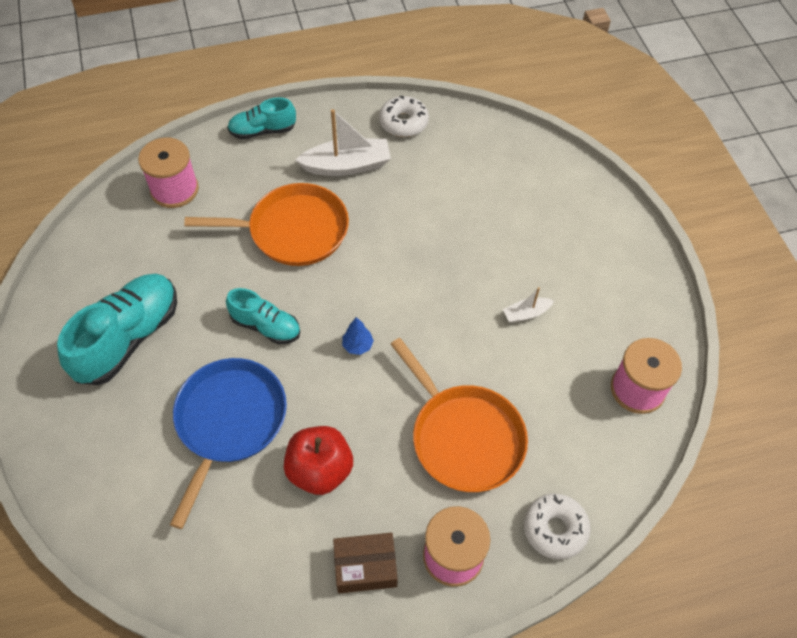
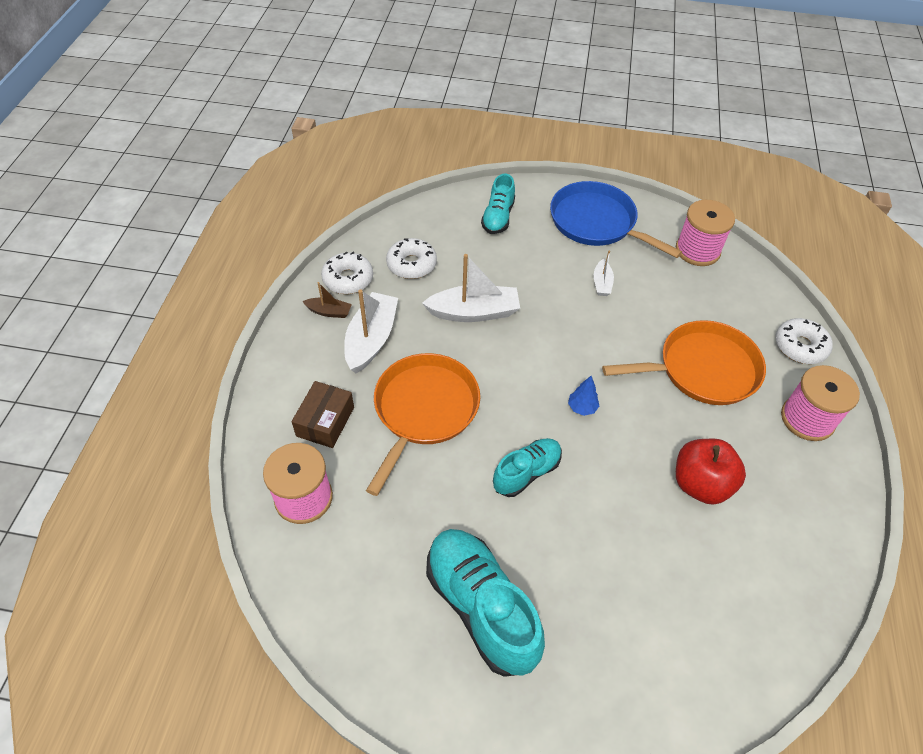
camera: 65 degrees left, 5 degrees down
blue pan [170,358,287,529] -> blue pan moved to [550,181,682,258]
turquoise shoe [227,97,296,139] -> turquoise shoe moved to [481,174,515,234]
brown box [333,533,398,593] -> brown box moved to [292,381,354,448]
none -> brown boat [302,282,352,318]
none -> white donut [386,238,437,279]
none -> white boat [422,254,520,322]

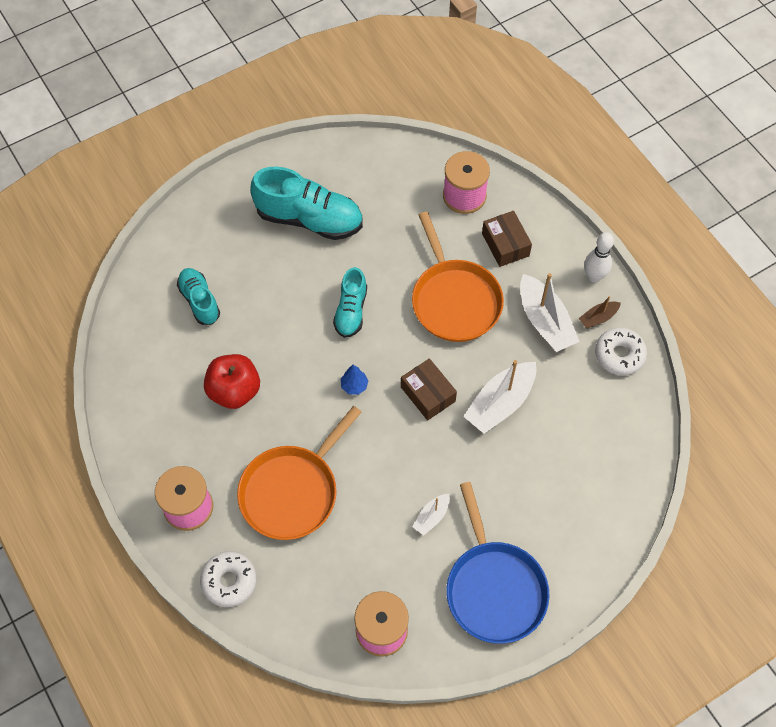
camera: 140 degrees right, 10 degrees up
white donut [386,238,437,279] -> none
turquoise shoe [481,174,515,234] -> turquoise shoe moved to [177,268,220,325]
blue pan [550,181,682,258] -> blue pan turned 75 degrees clockwise [446,482,550,644]
white boat [594,250,614,296] -> white boat turned 105 degrees counterclockwise [412,494,450,536]
none -> brown box [401,358,457,420]
none -> white bowling pin [584,232,614,282]

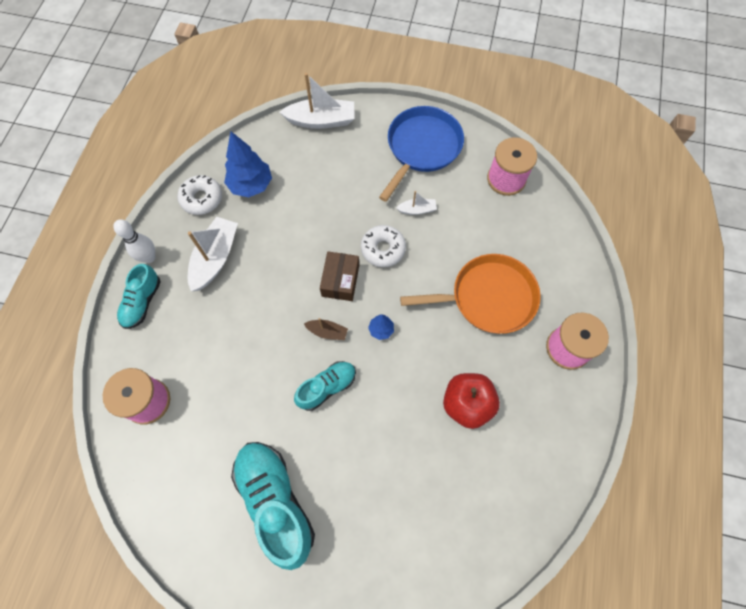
camera: 135 degrees left, 5 degrees up
turquoise shoe [177,268,220,325] -> turquoise shoe moved to [117,264,161,329]
white donut [200,551,256,607] -> white donut moved to [361,225,406,267]
orange pan [412,212,504,342] -> none
white boat [463,360,536,434] -> white boat moved to [280,73,355,129]
brown box [482,211,532,267] -> none
brown boat [579,296,621,329] -> brown boat moved to [304,318,348,340]
none -> blue tree [224,132,272,197]

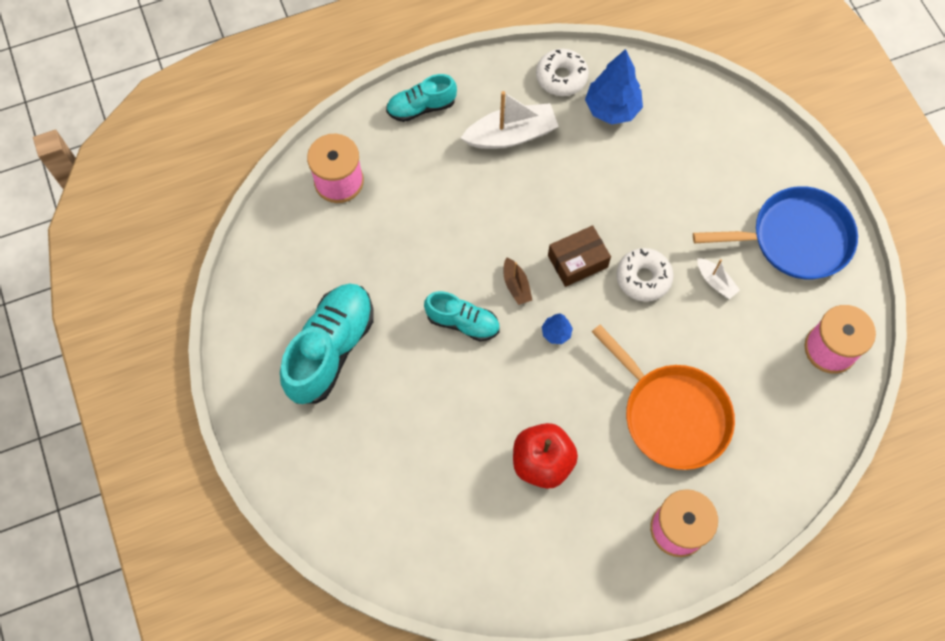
camera: 55 degrees right, 0 degrees up
white bowling pin [113,219,155,263] -> none
white boat [280,73,355,129] -> none

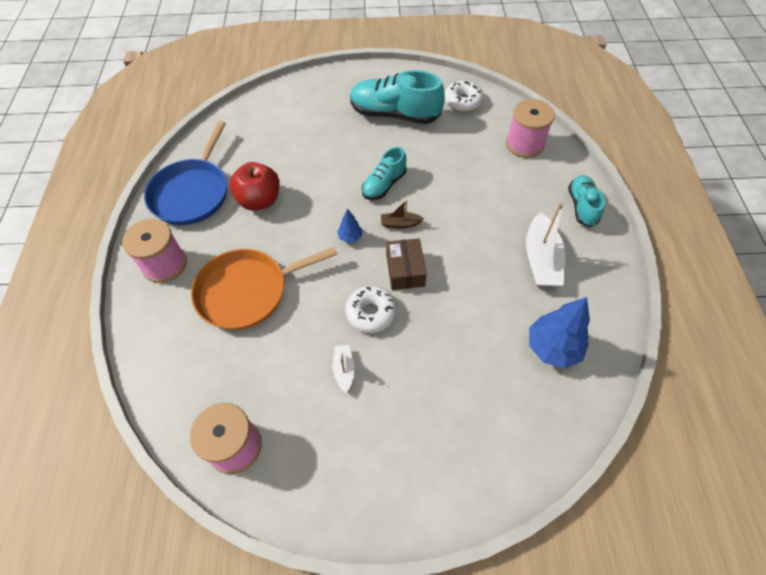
camera: 110 degrees right, 10 degrees down
turquoise shoe [280,283,374,404] -> turquoise shoe turned 150 degrees clockwise [350,70,445,124]
white donut [536,49,589,96] -> white donut moved to [445,81,484,112]
blue pan [693,186,858,279] -> blue pan moved to [144,121,227,225]
white boat [697,258,740,299] -> white boat turned 105 degrees clockwise [333,345,355,393]

